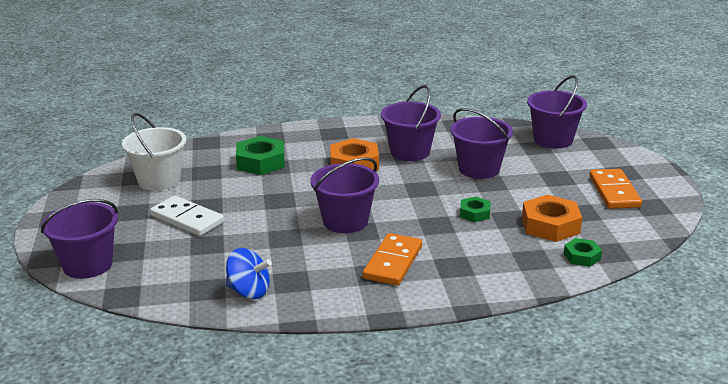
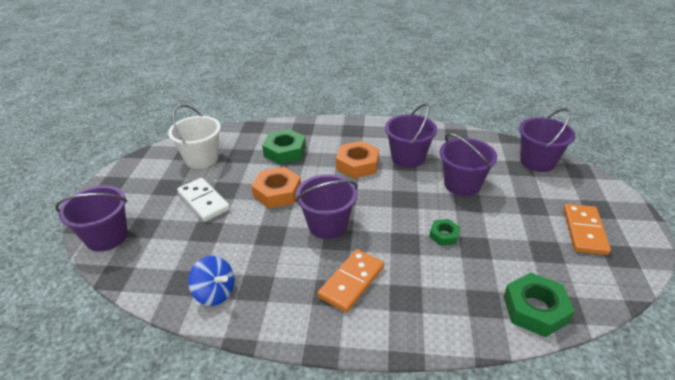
camera: 15 degrees right, 10 degrees up
orange nut [522,195,582,242] -> orange nut moved to [252,167,301,208]
green nut [564,238,602,267] -> green nut [504,272,575,337], size x1.76

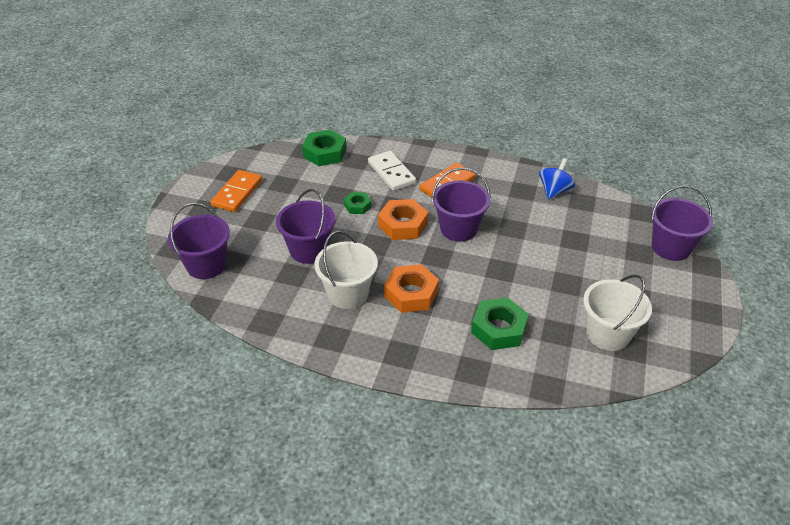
camera: 170 degrees left, 5 degrees up
white domino [177,178,230,222] -> white domino moved to [368,151,416,191]
blue spinning top [188,256,235,306] -> blue spinning top turned 75 degrees clockwise [539,158,575,200]
orange nut [252,167,301,208] -> orange nut moved to [378,199,428,240]
purple bucket [385,104,437,168] -> white bucket [314,231,378,309]

